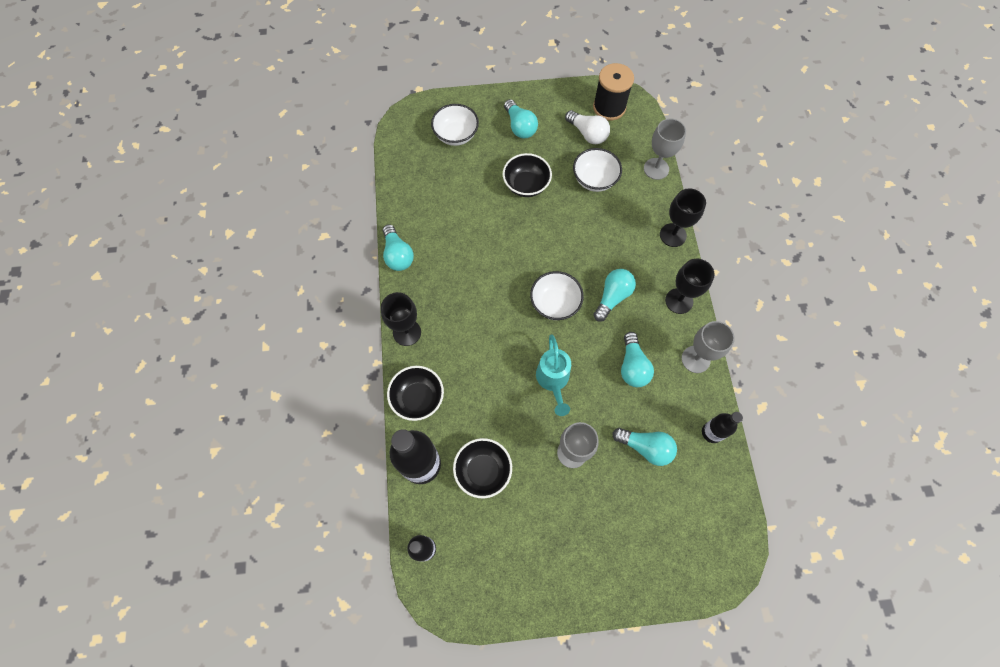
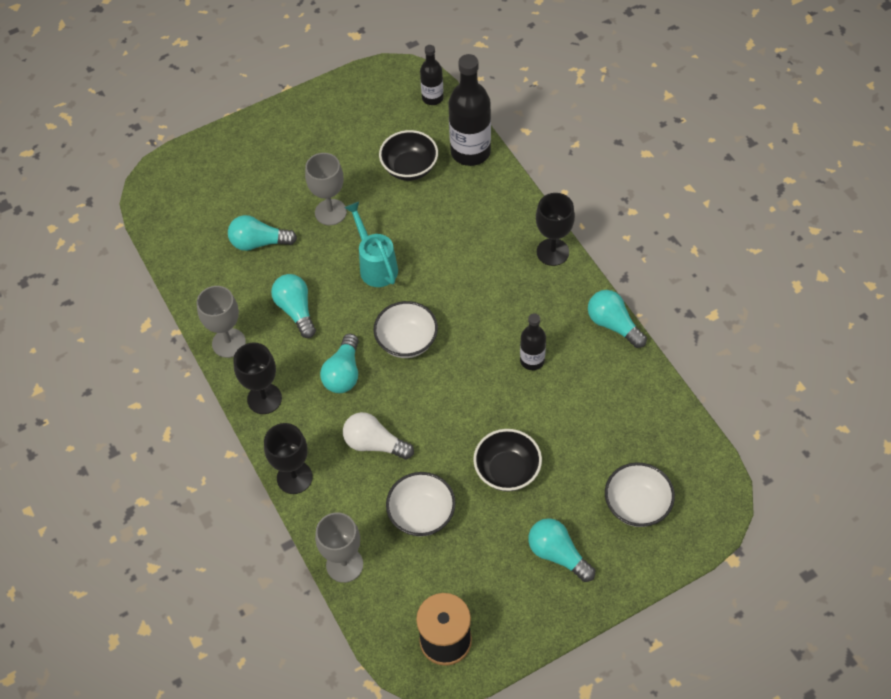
camera: 160 degrees right, 10 degrees down
black bowl [387,366,444,421] -> none
white light bulb [565,110,610,144] -> white light bulb moved to [343,412,414,460]
black bottle [702,412,743,443] -> black bottle moved to [520,313,546,370]

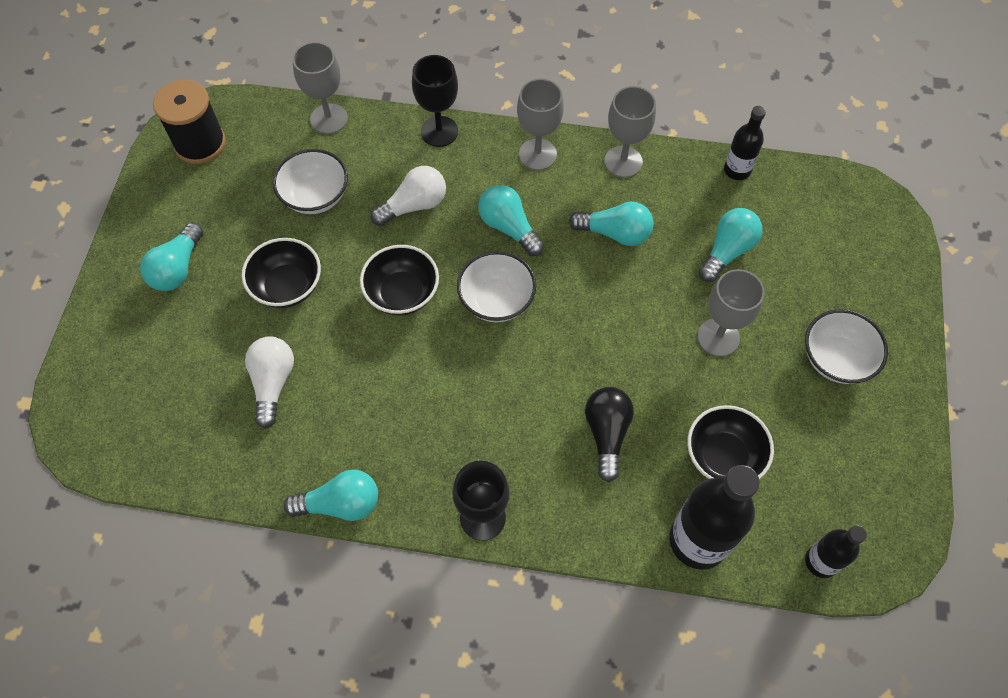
camera: 125 degrees right, 5 degrees up
black goblet [233,343,282,414] -> grey goblet [517,79,564,170]
turquoise watering can [344,202,398,287] -> none
black bottle [520,313,546,370] -> black bottle moved to [724,106,766,180]
turquoise light bulb [528,518,595,582] -> turquoise light bulb turned 120 degrees clockwise [140,222,203,291]
white bowl [605,462,675,527] -> white bowl moved to [805,309,888,384]
none -> white light bulb [245,336,294,429]
none -> black bowl [360,245,439,315]
none -> black light bulb [585,387,634,482]

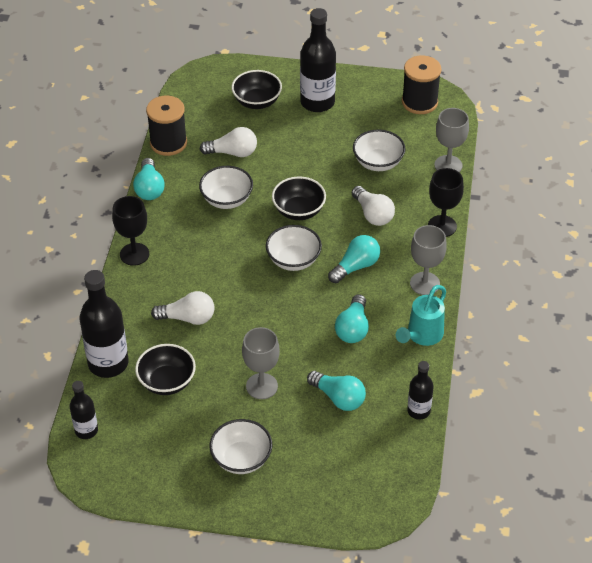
camera: 90 degrees right, 15 degrees down
turquoise light bulb [140,222,203,291] -> black bottle [300,8,336,112]
black bowl [242,238,321,308] -> black bowl moved to [231,70,282,109]
black light bulb [585,387,634,482] -> white light bulb [151,291,214,325]
grey goblet [604,86,656,178] -> turquoise watering can [396,285,446,346]
none -> black spool [146,96,187,156]
none -> white bowl [199,166,253,209]

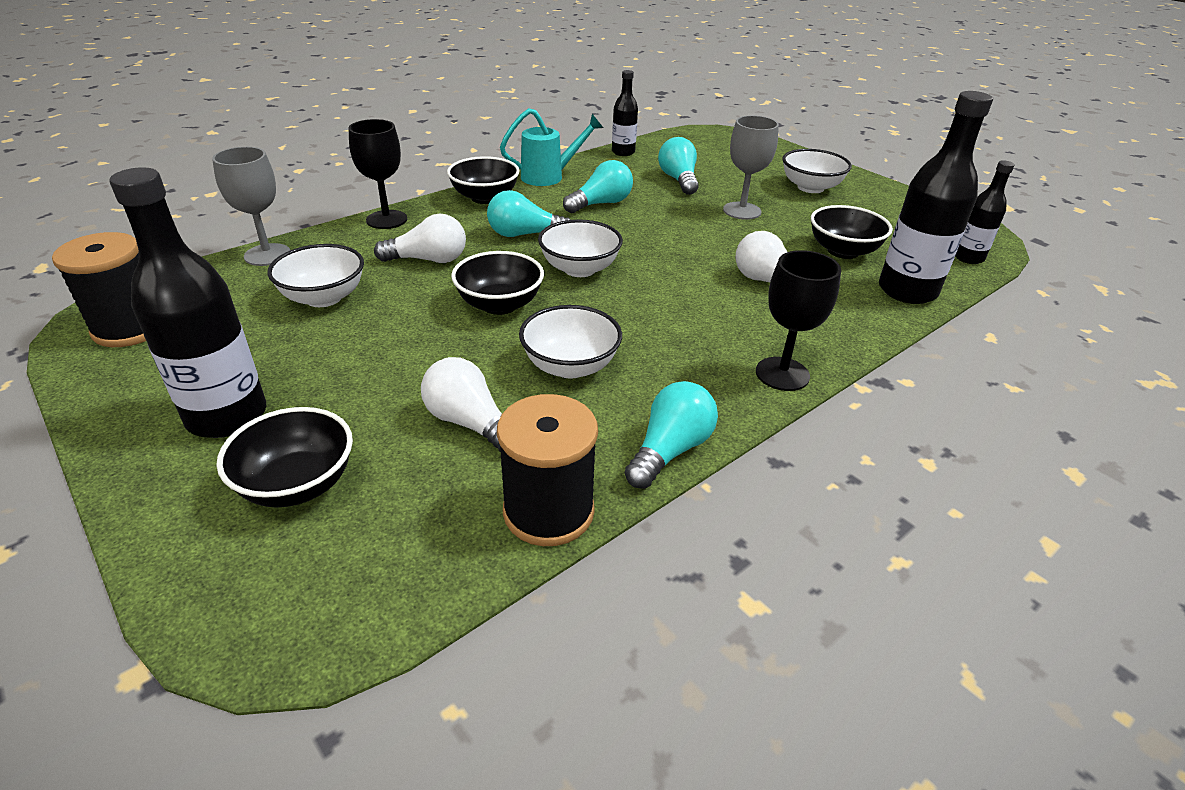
camera: 140 degrees left, 10 degrees down
white light bulb [352,186,395,226] -> white light bulb turned 75 degrees clockwise [374,213,466,263]
grey goblet [410,225,447,295] -> black bowl [447,156,520,204]

